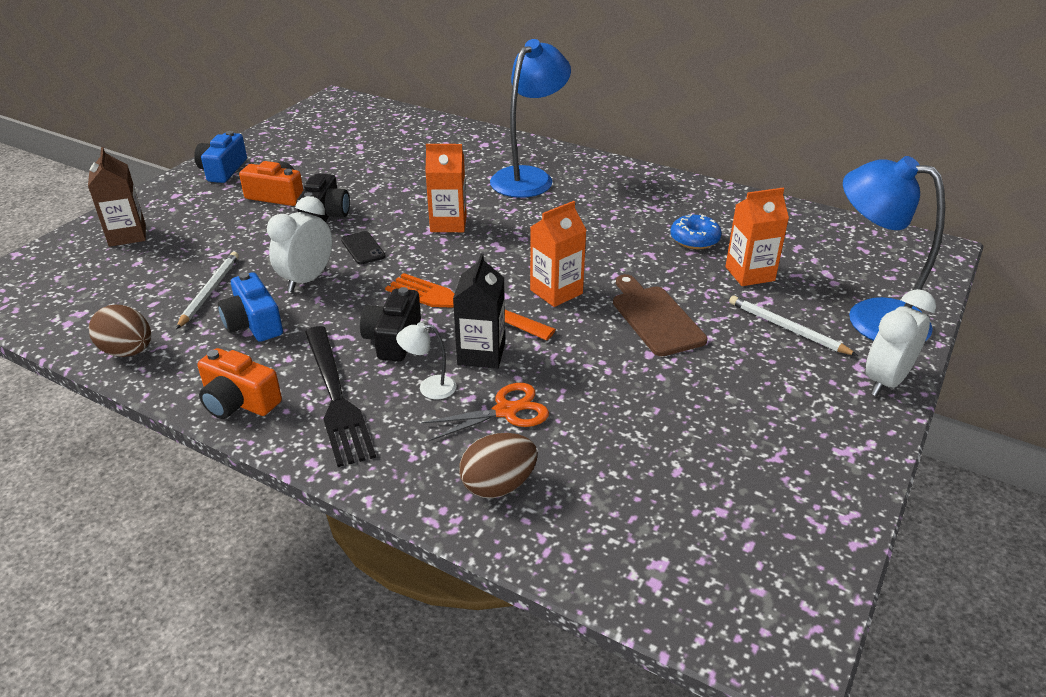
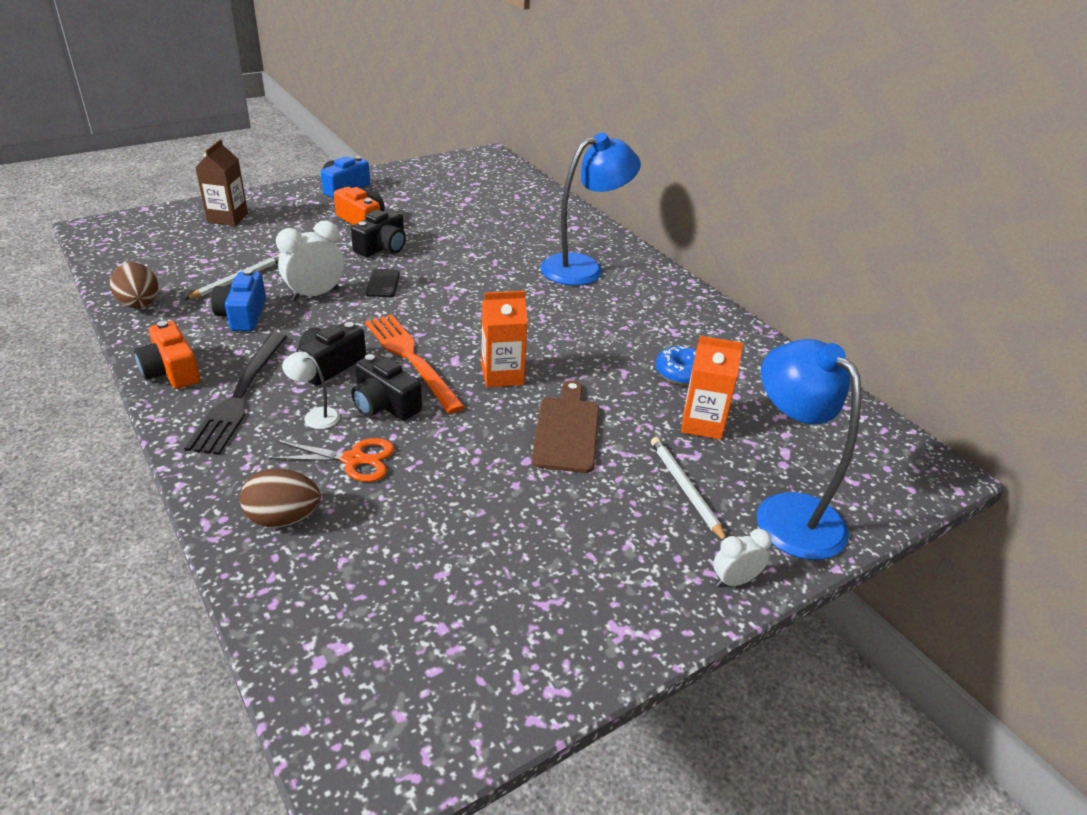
camera: 25 degrees right, 0 degrees up
orange carton [425,144,467,232] -> none
black carton [453,253,505,369] -> black camera [351,354,422,421]
white clock [866,289,936,396] -> white clock [713,529,772,587], size x0.60

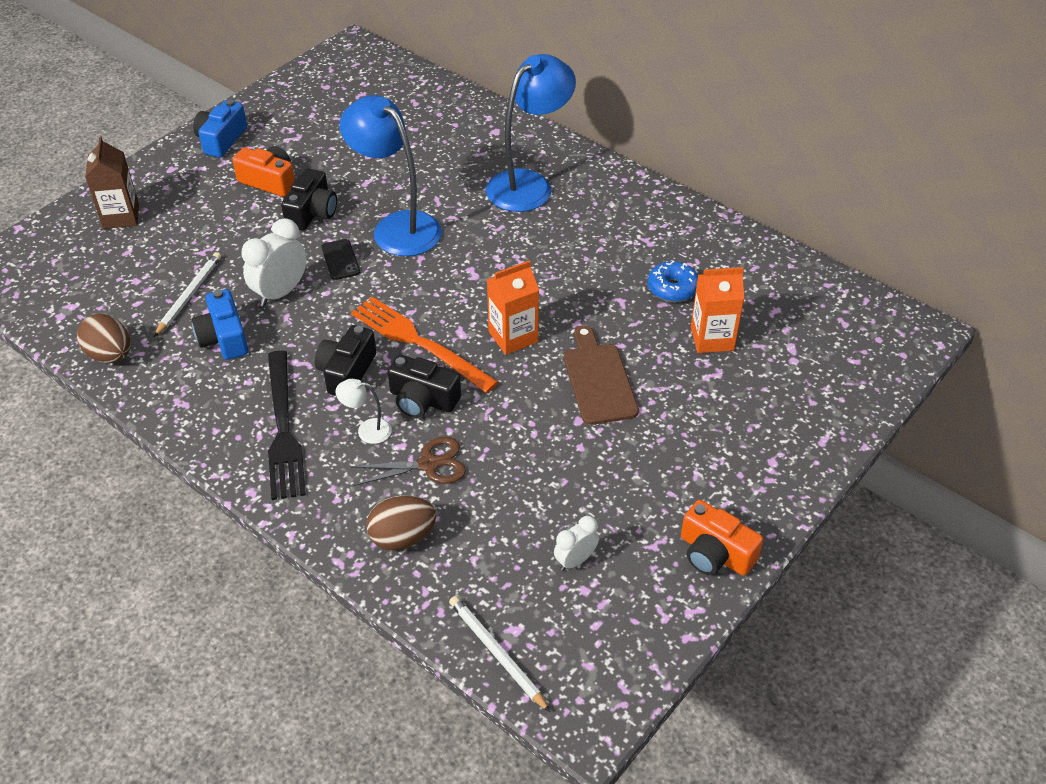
camera: 15 degrees left, 10 degrees up
orange camera [134,321,200,389] -> orange camera moved to [681,500,763,576]
orange scissors [269,438,395,482] -> brown scissors [351,437,466,486]
white pencil [651,437,726,540] -> white pencil moved to [449,596,550,712]
white clock [713,529,772,587] -> white clock moved to [554,516,599,571]
blue lamp [756,339,861,560] -> blue lamp moved to [339,95,442,256]

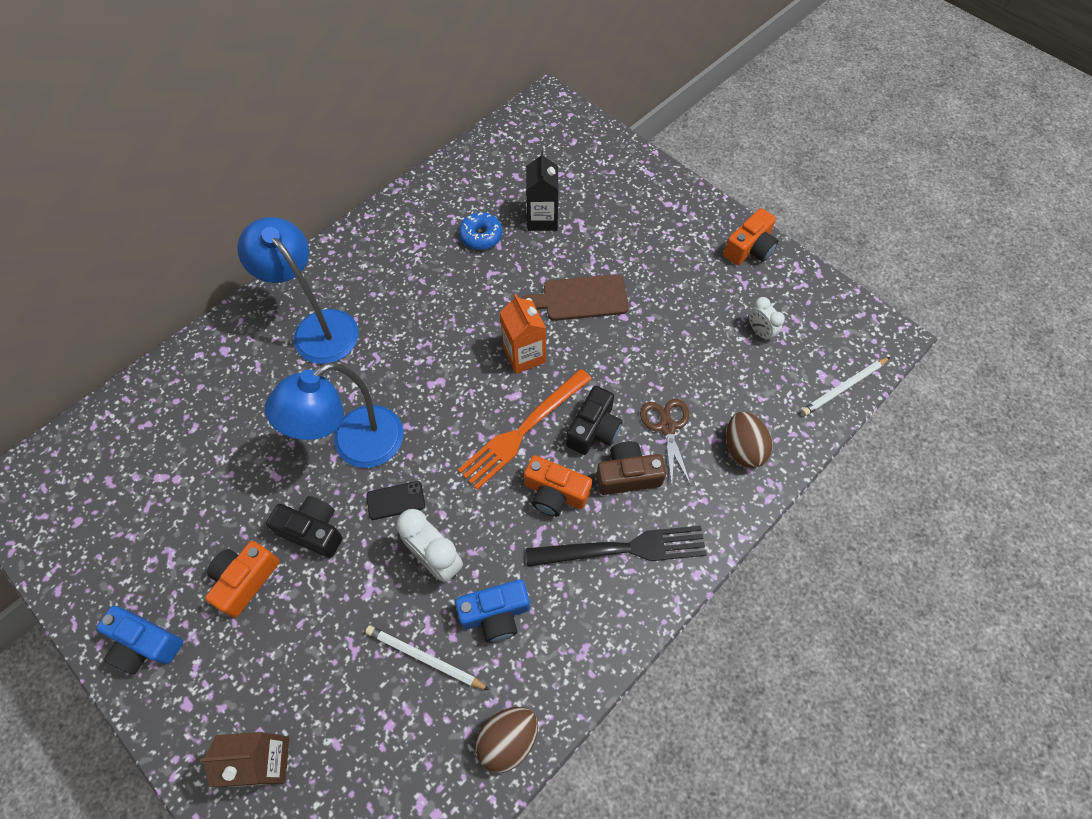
camera: 85 degrees left, 15 degrees up
black camera [315,325,376,396] -> orange camera [524,455,592,517]
white lamp [335,379,392,444] -> brown camera [596,441,666,495]
orange carton [691,267,744,353] -> black carton [526,151,559,231]

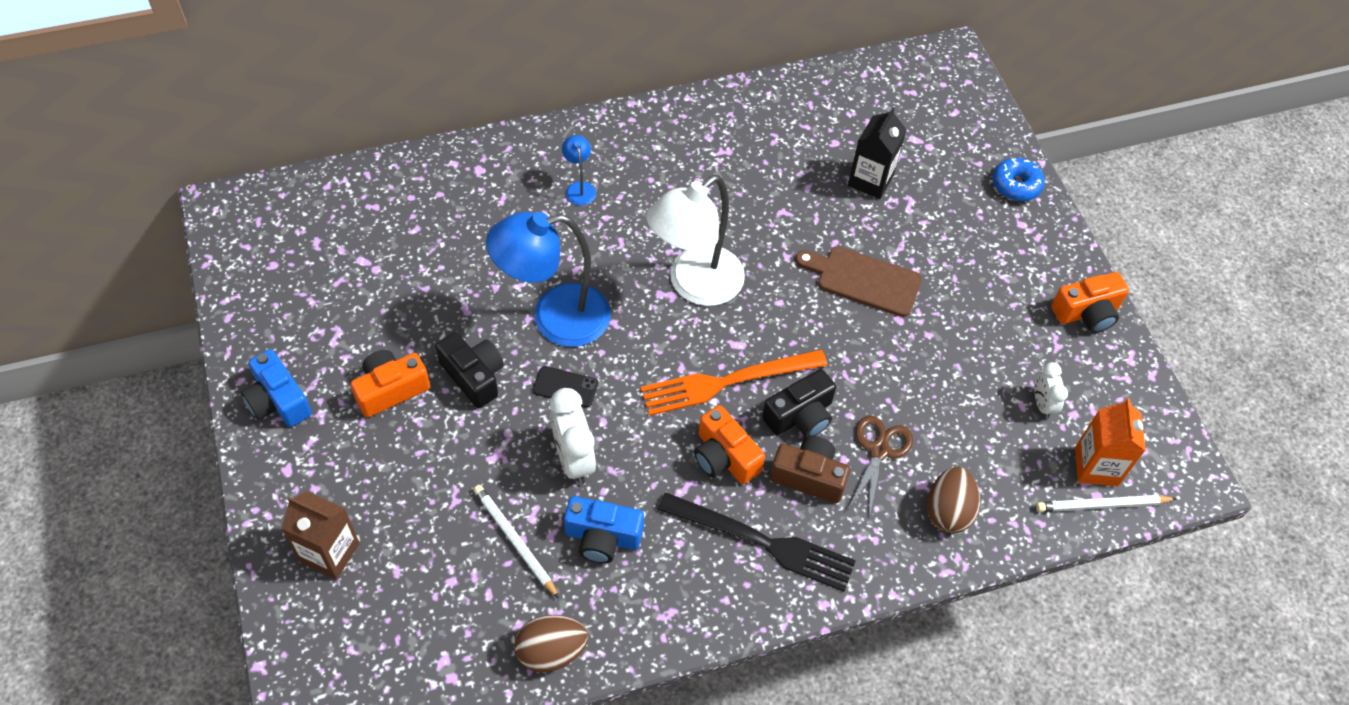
camera: 25 degrees right, 5 degrees down
blue lamp [237,217,359,364] -> blue lamp [562,135,596,205], size x0.42
blue donut [459,212,503,250] -> blue donut moved to [993,158,1045,201]
orange carton [500,294,546,374] -> orange carton moved to [1075,398,1146,486]
none -> white lamp [646,175,745,306]

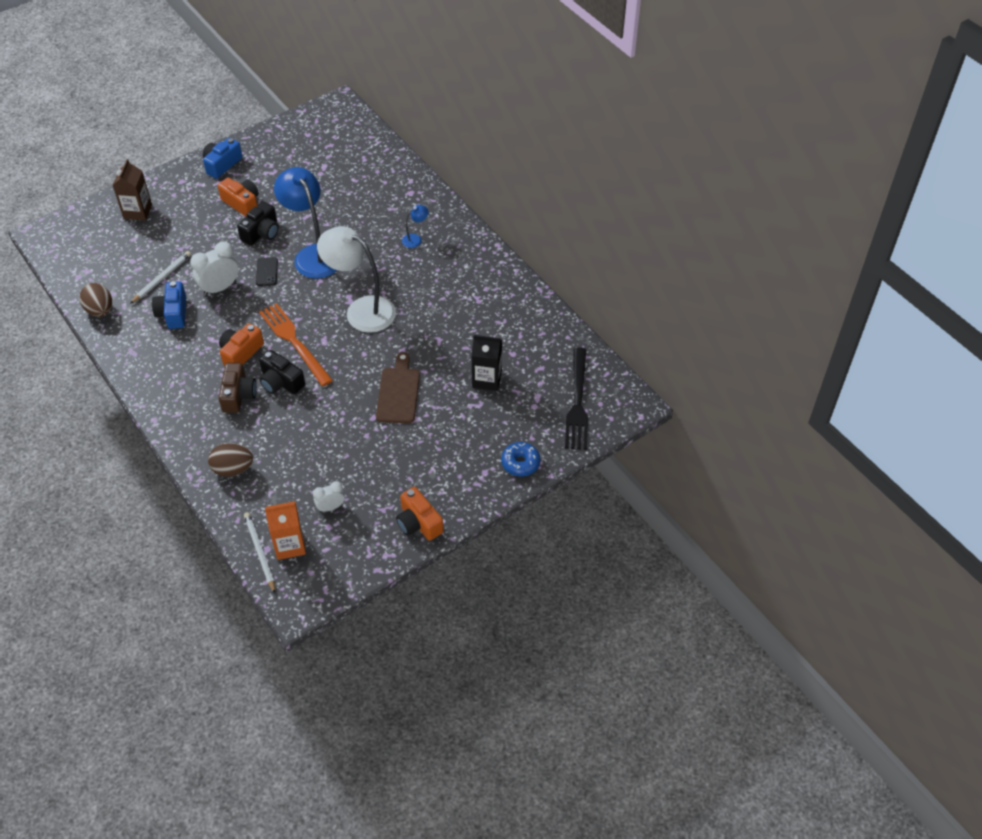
camera: 75 degrees right, 5 degrees down
black fork [658,492,856,592] -> black fork moved to [565,347,588,450]
brown scissors [848,415,913,518] -> none

